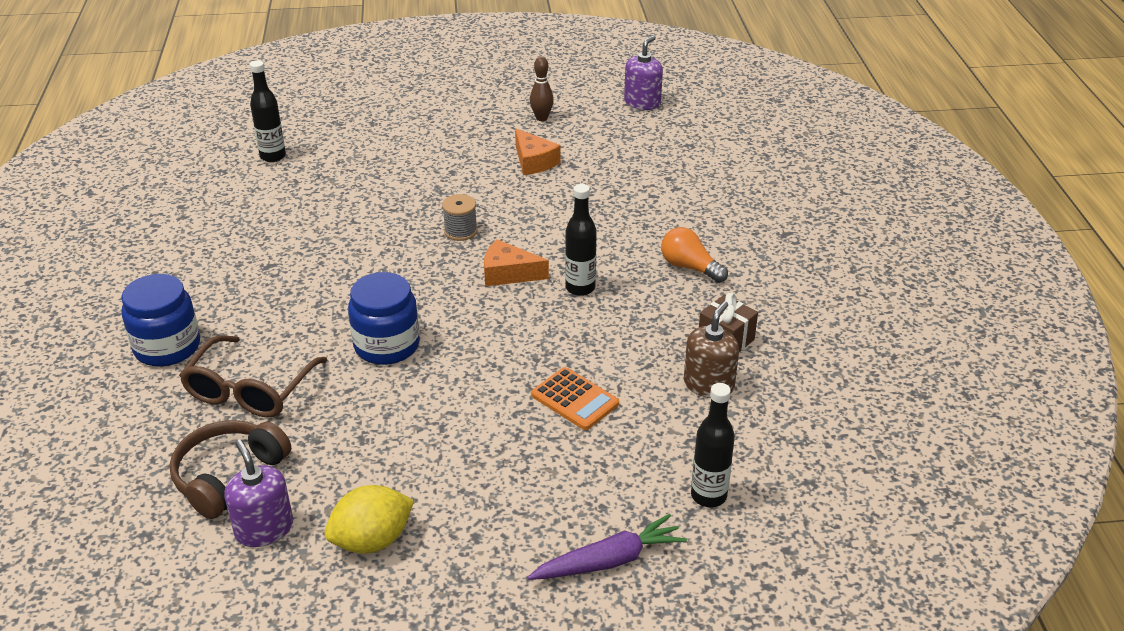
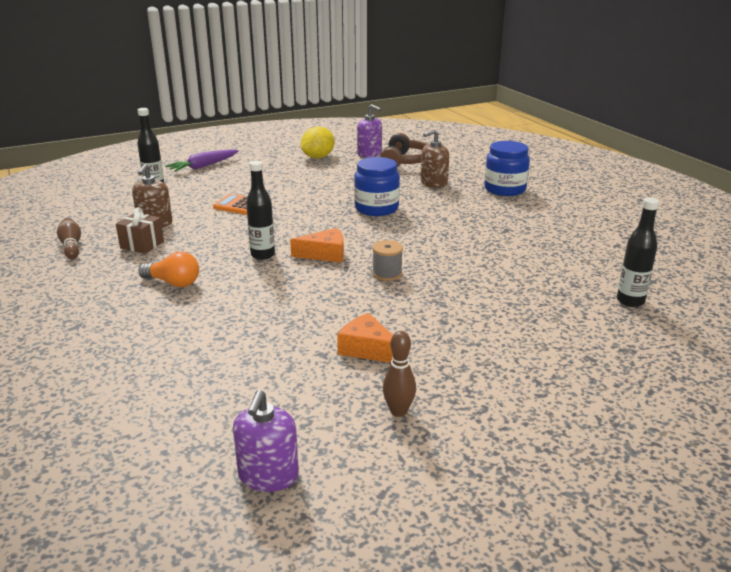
camera: 160 degrees right, 10 degrees down
brown glasses [179,335,327,418] -> brown soap dispenser [420,129,449,188]
none -> brown bowling pin [57,218,81,259]

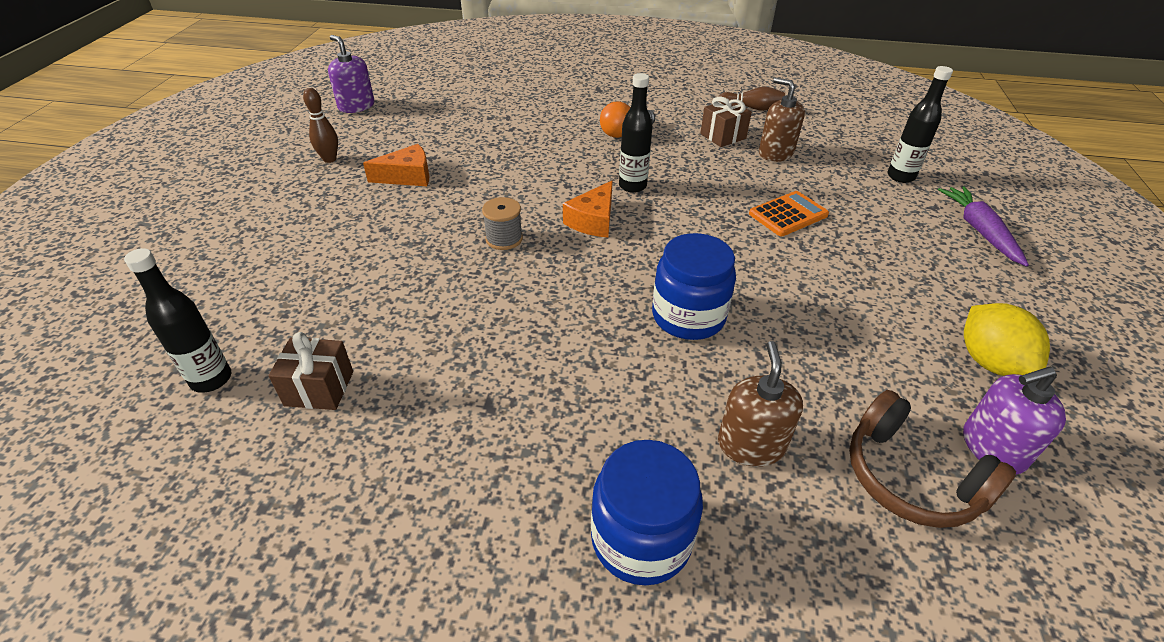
camera: 125 degrees right, 15 degrees up
none -> brown gift [268,332,353,410]

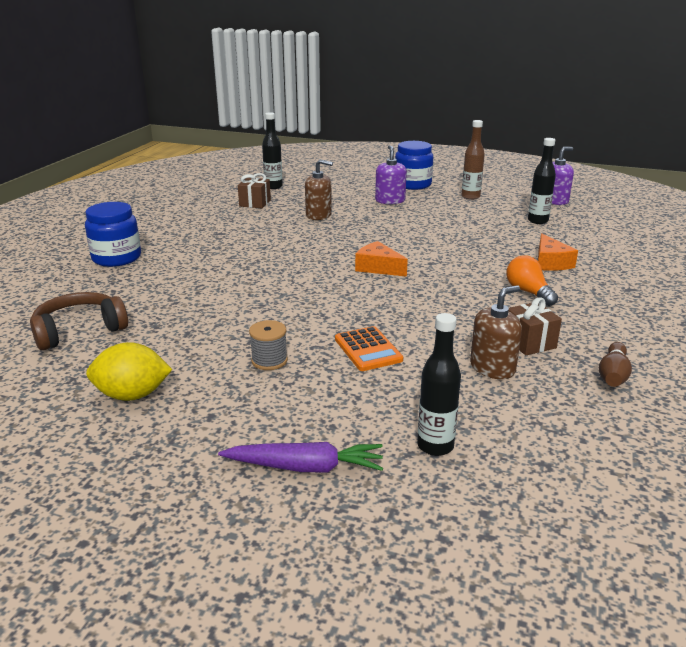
camera: 100 degrees right, 15 degrees down
brown bowling pin [303,88,338,163] -> brown bottle [461,120,485,200]
orange cheese [363,144,429,186] -> orange cheese moved to [538,233,578,271]
grey spool [482,197,523,250] -> grey spool moved to [249,320,288,370]
black bottle [619,73,653,193] -> black bottle moved to [528,138,556,224]
blue jar [652,233,736,340] -> blue jar moved to [395,141,433,190]
brown soap dispenser [718,341,803,467] -> brown soap dispenser moved to [305,159,333,220]
purple soap dispenser [963,367,1066,474] -> purple soap dispenser moved to [375,145,407,204]

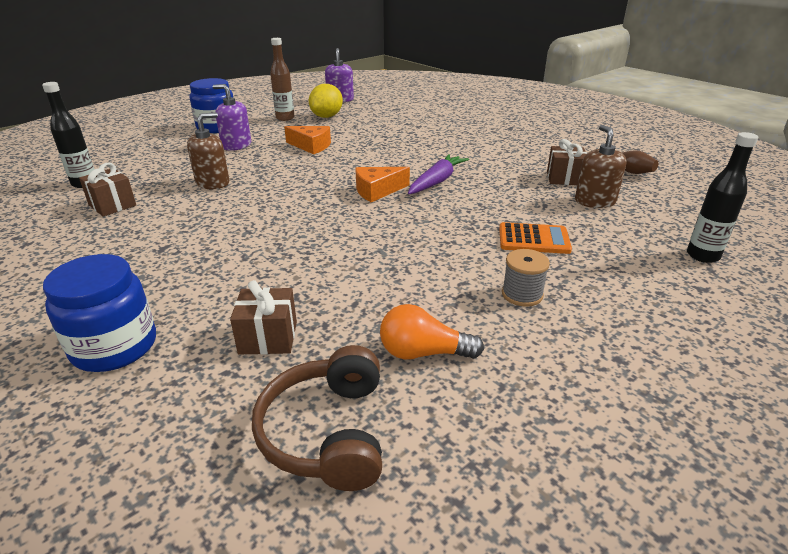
camera: 60 degrees left, 5 degrees up
yellow lemon [86,342,173,401] -> yellow lemon moved to [309,84,343,118]
purple carrot [218,442,383,473] -> purple carrot moved to [408,154,469,194]
orange light bulb [506,255,558,306] -> orange light bulb moved to [380,304,484,359]
black bottle [528,138,556,224] -> none
orange cheese [538,233,578,271] -> orange cheese moved to [284,126,331,154]
none -> brown gift [230,280,297,354]

